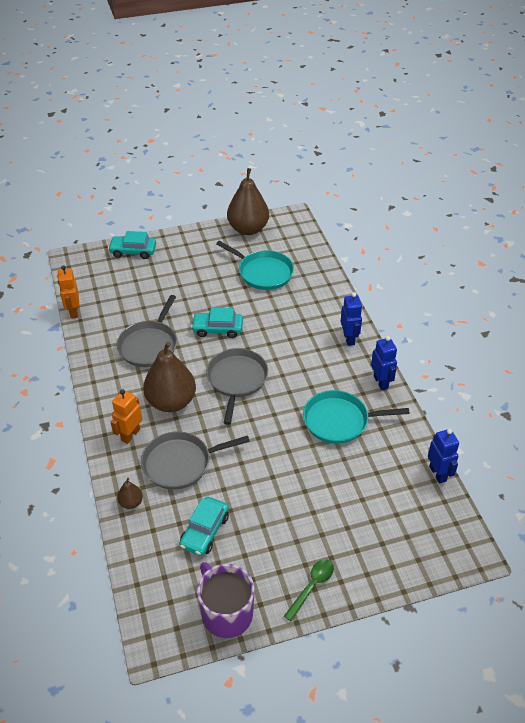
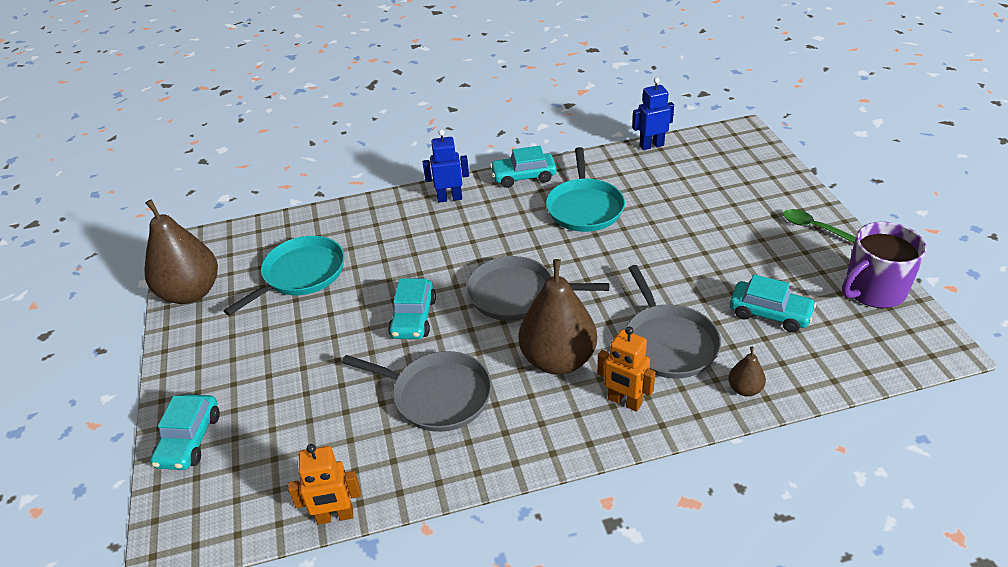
camera: 85 degrees left, 5 degrees down
blue robot [371,336,397,390] -> turquoise car [490,146,557,188]

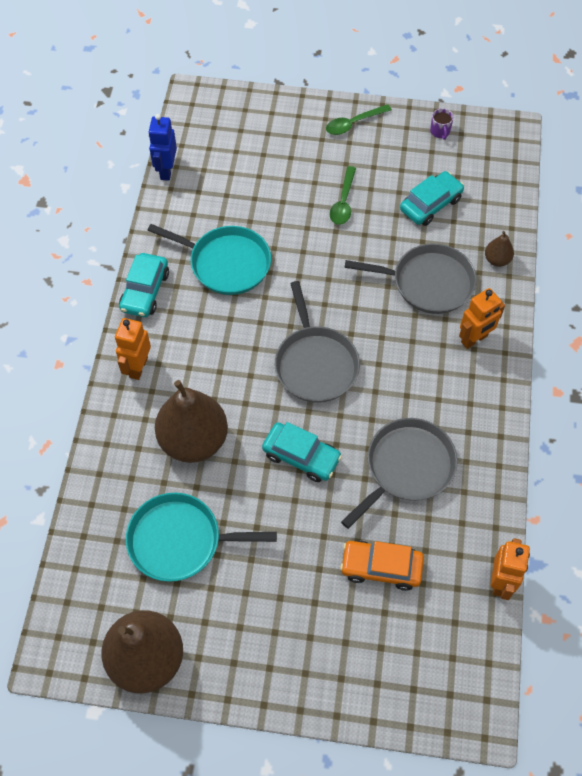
camera: 70 degrees left, 20 degrees up
turquoise car [150,394,220,470] -> none
turquoise pan [224,236,345,316] -> turquoise pan turned 60 degrees counterclockwise [126,492,277,582]
blue robot [423,130,469,203] -> orange robot [115,318,151,380]
grey pan [466,256,609,321] -> grey pan turned 45 degrees counterclockwise [275,281,360,403]
brown pear [519,259,597,375] -> brown pear moved to [155,380,228,463]
purple mug [842,222,927,308] -> purple mug [430,108,454,140], size x0.41
none -> green spoon [330,166,356,225]
none -> orange car [340,540,424,591]

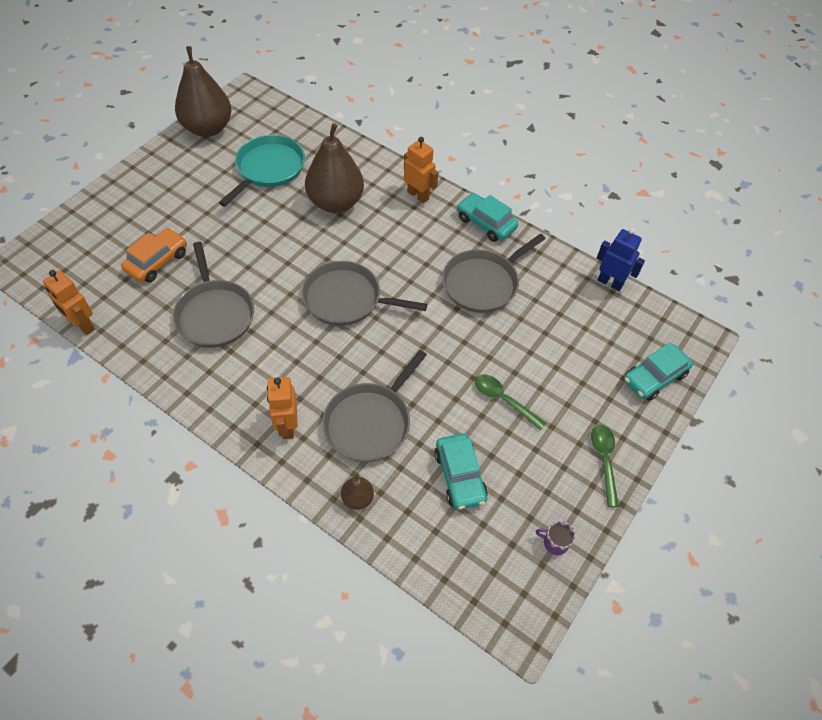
camera: 115 degrees right, 5 degrees down
turquoise pan [147,224,271,295] -> grey pan [442,234,546,313]
turquoise car [262,422,342,482] -> turquoise car moved to [624,343,693,401]

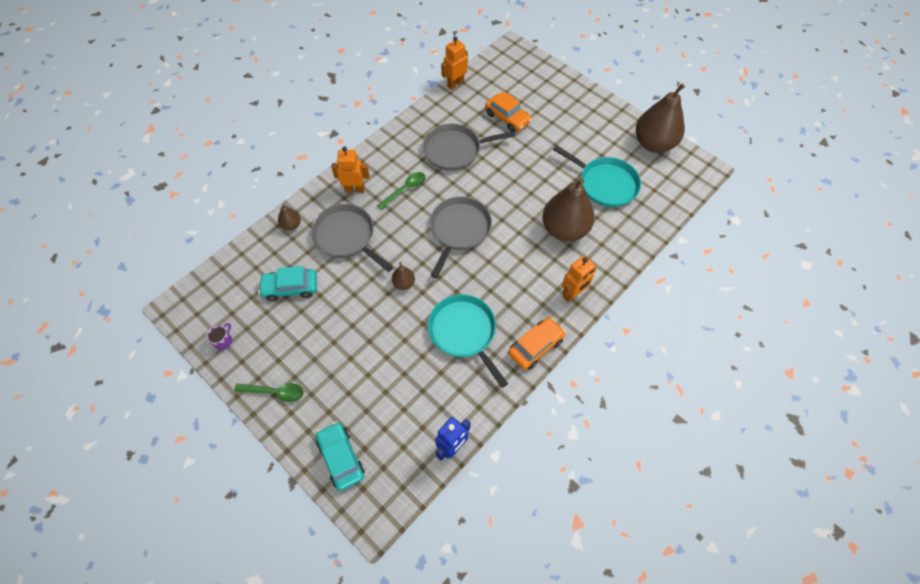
camera: 100 degrees right, 5 degrees up
grey pan [442,234,546,313] -> turquoise pan [428,294,508,388]
turquoise car [457,193,518,242] -> orange car [508,317,565,370]
green spoon [475,374,546,430] -> green spoon moved to [377,172,426,210]
none -> brown pear [392,262,415,290]

